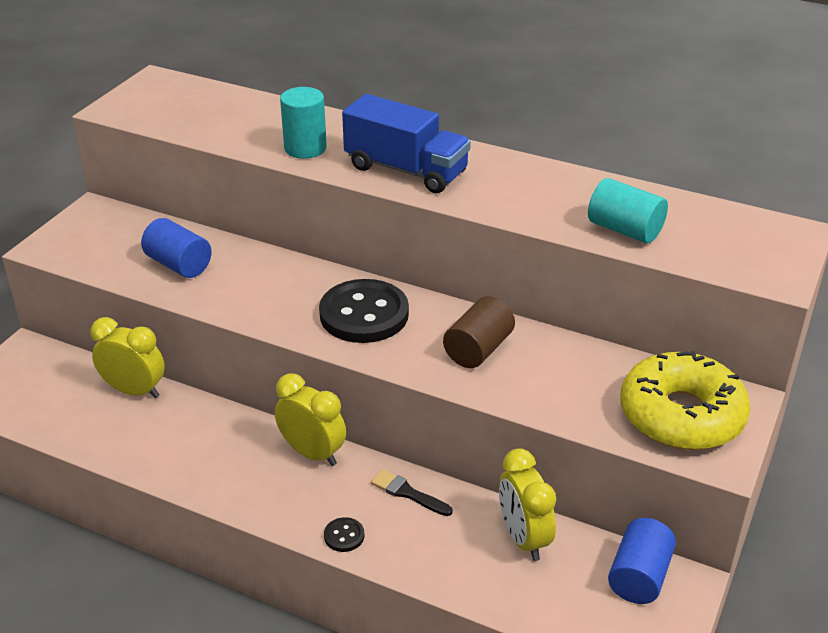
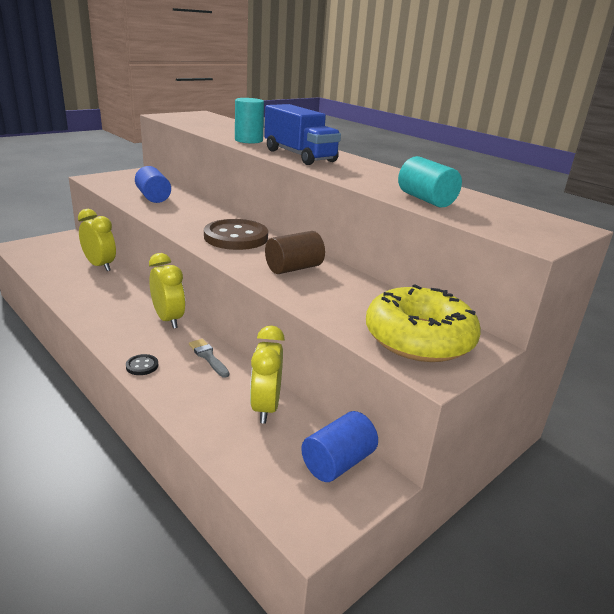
camera: 20 degrees right, 10 degrees down
black button [319,279,409,343] -> brown button [204,219,268,250]
black brush [371,469,453,516] -> grey brush [189,339,229,378]

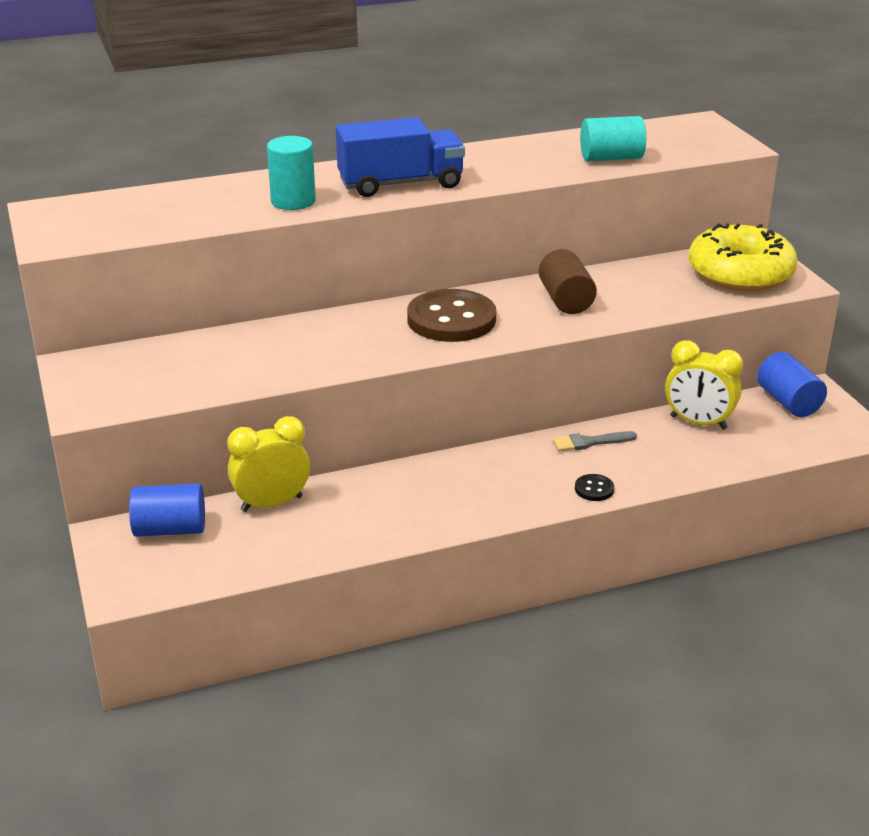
camera: 65 degrees left, 5 degrees up
blue cylinder [135,166,171,203] -> blue cylinder moved to [129,483,205,537]
yellow clock [149,253,185,329] -> none

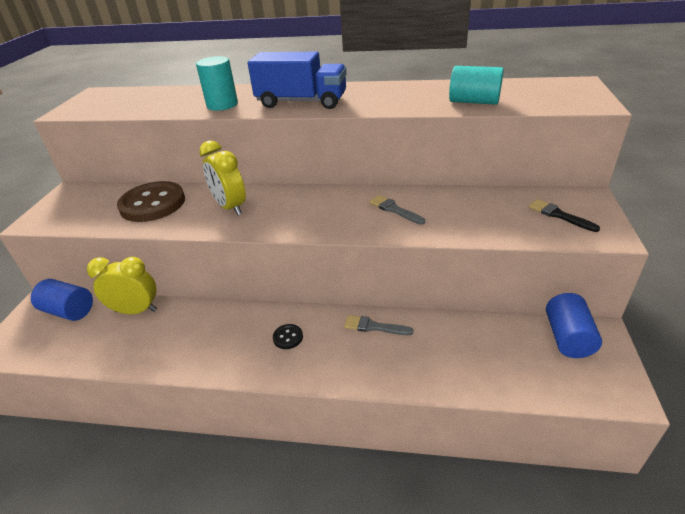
camera: 30 degrees right, 5 degrees up
brown button [407,289,496,342] -> brown button moved to [117,181,185,222]
brown cylinder [539,249,597,314] -> grey brush [369,195,425,225]
black button [575,474,614,501] -> black button moved to [273,324,303,349]
yellow clock [665,340,743,430] -> yellow clock moved to [199,140,246,215]
yellow donut [688,223,798,292] -> black brush [529,199,600,232]

